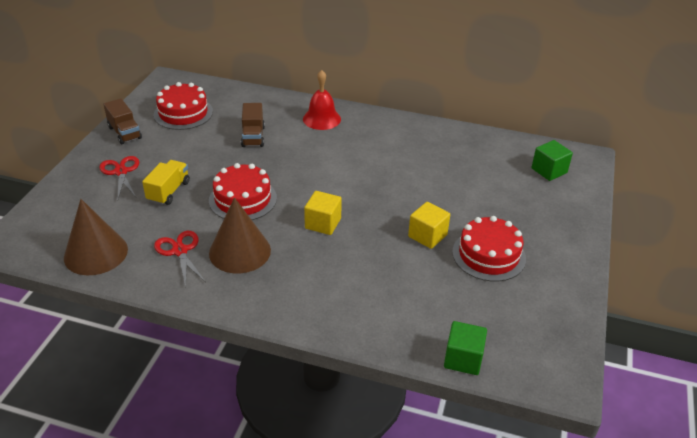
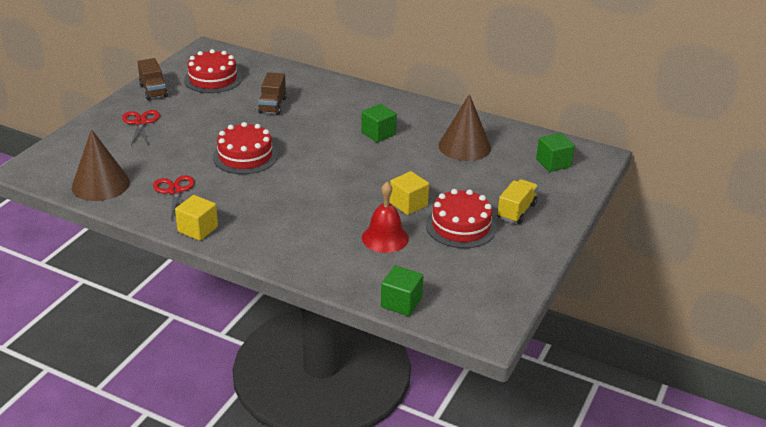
camera: 10 degrees right, 5 degrees down
yellow truck [142,160,190,205] -> yellow truck moved to [497,179,538,224]
brown cone [209,197,271,273] -> brown cone moved to [438,94,491,161]
red bell [303,70,341,130] -> red bell moved to [362,182,409,253]
yellow cube [304,191,342,235] -> yellow cube moved to [175,195,218,241]
none -> green cube [361,104,397,142]

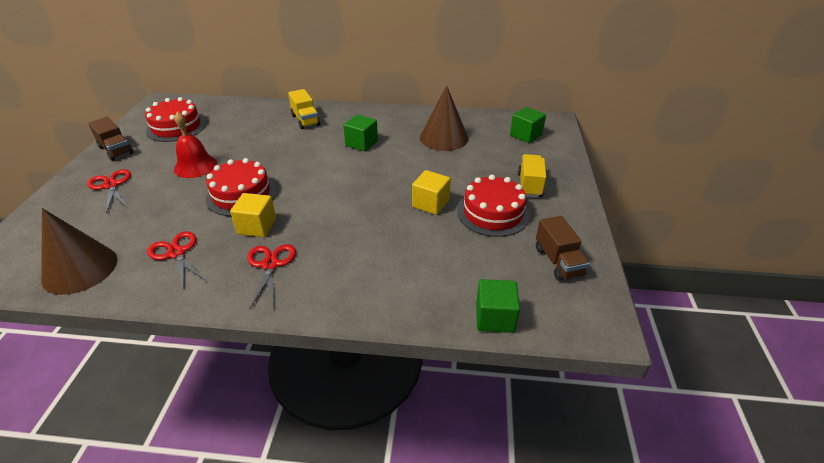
camera: 20 degrees left, 5 degrees up
yellow cube [175,195,218,241] -> yellow cube moved to [230,193,276,237]
brown truck [258,72,287,115] -> brown truck moved to [536,216,590,281]
red bell [362,182,409,253] -> red bell moved to [174,112,217,178]
none -> red scissors [247,244,296,310]
none -> yellow truck [288,89,320,129]

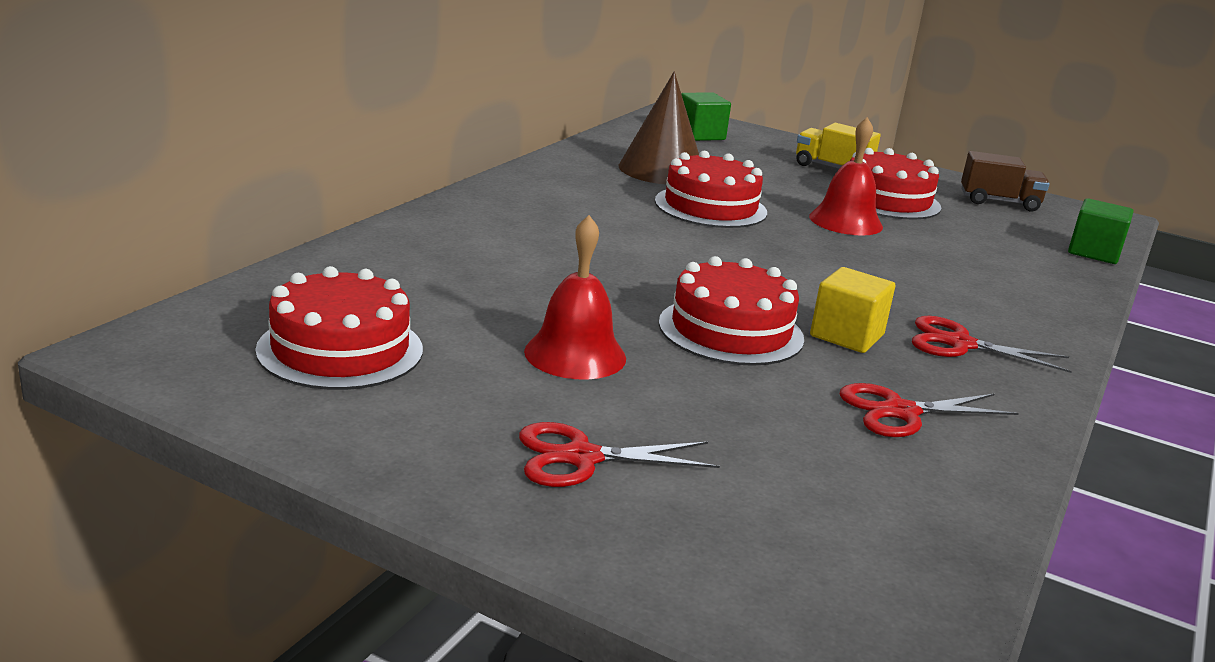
camera: 70 degrees left, 15 degrees down
brown cone [41,208,118,295] -> none
brown truck [88,117,134,161] -> none
yellow truck [288,89,320,129] -> none
green cube [343,115,378,151] -> none
yellow cube [412,170,451,215] -> red bell [809,117,883,236]
none -> red cake [655,151,767,228]

